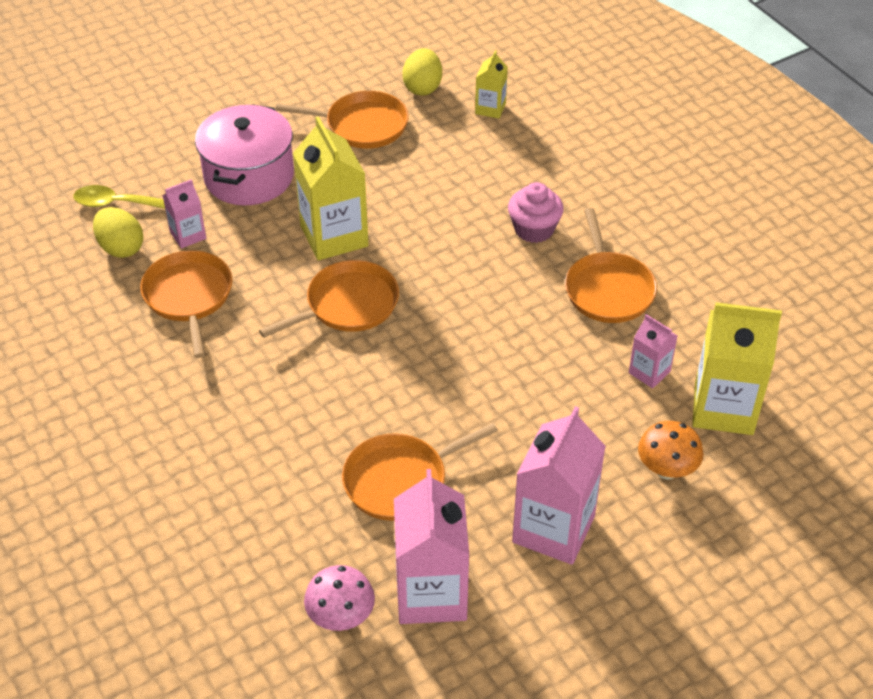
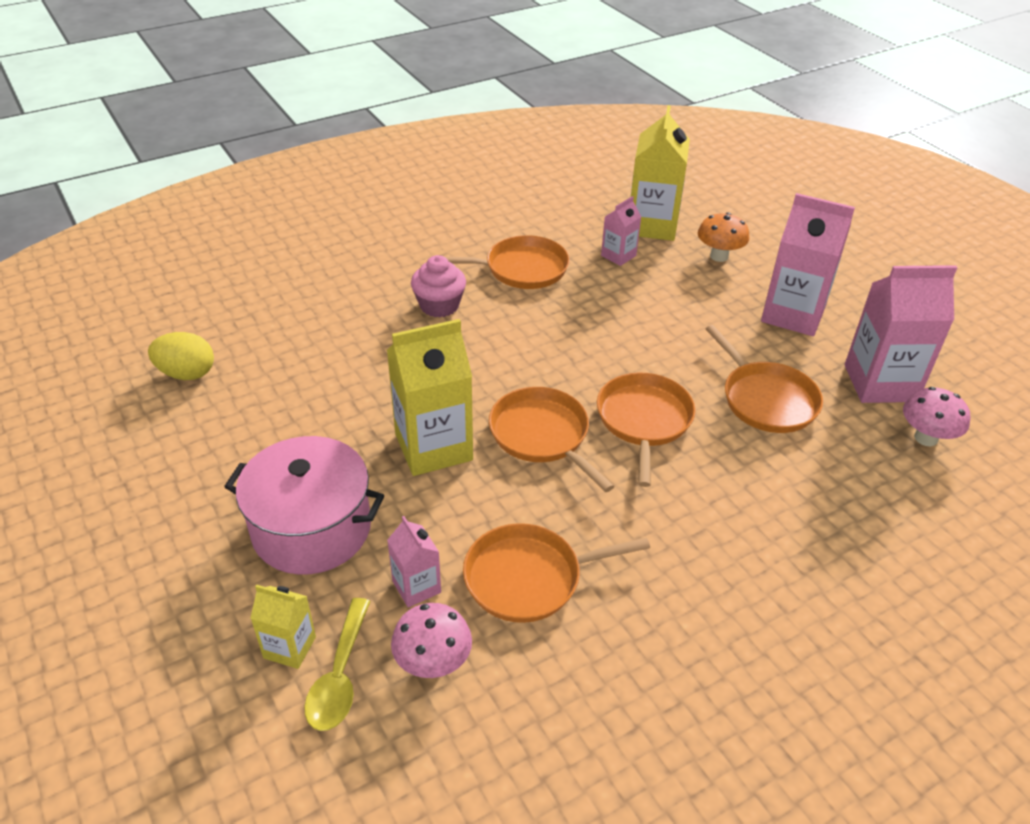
camera: 90 degrees left, 5 degrees down
yellow egg [93,207,144,258] -> pink mushroom [391,603,472,678]
orange pan [275,91,409,149] -> orange pan moved to [597,373,696,487]
yellow carton [475,50,508,118] -> yellow carton moved to [250,585,316,669]

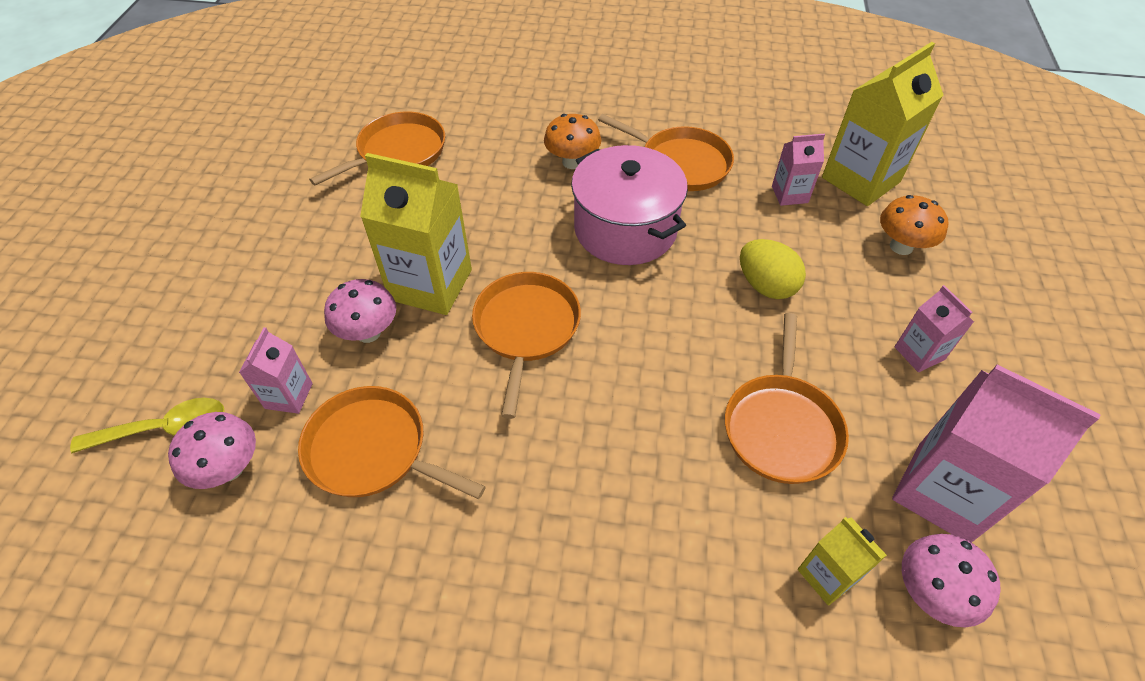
camera: 40 degrees right, 10 degrees up
yellow egg [148,332,214,380] -> yellow egg moved to [740,239,806,299]
pink pot [224,436,384,575] -> pink pot moved to [571,145,688,265]
yellow carton [250,585,316,669] -> yellow carton moved to [798,517,887,606]
yellow spoon [304,598,370,731] -> yellow spoon turned 150 degrees counterclockwise [70,398,225,453]
pink cupcake [411,255,466,318] -> orange mushroom [544,114,601,169]
orange pan [597,373,696,487] -> orange pan moved to [309,112,445,185]
pink carton [761,193,855,336] -> pink carton [895,285,974,372], size x0.52
none -> pink mushroom [324,279,396,343]

